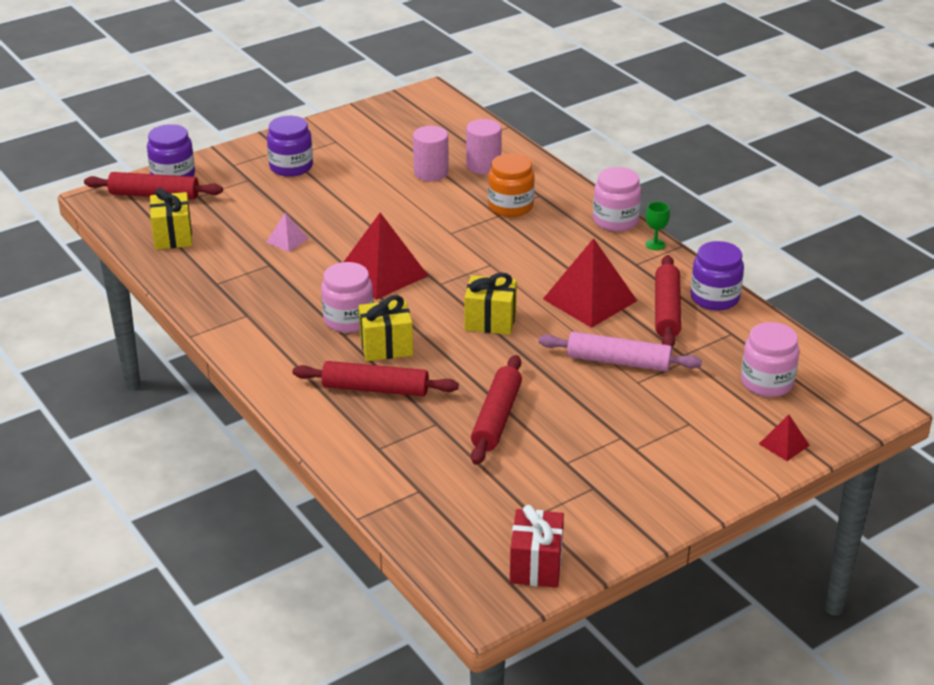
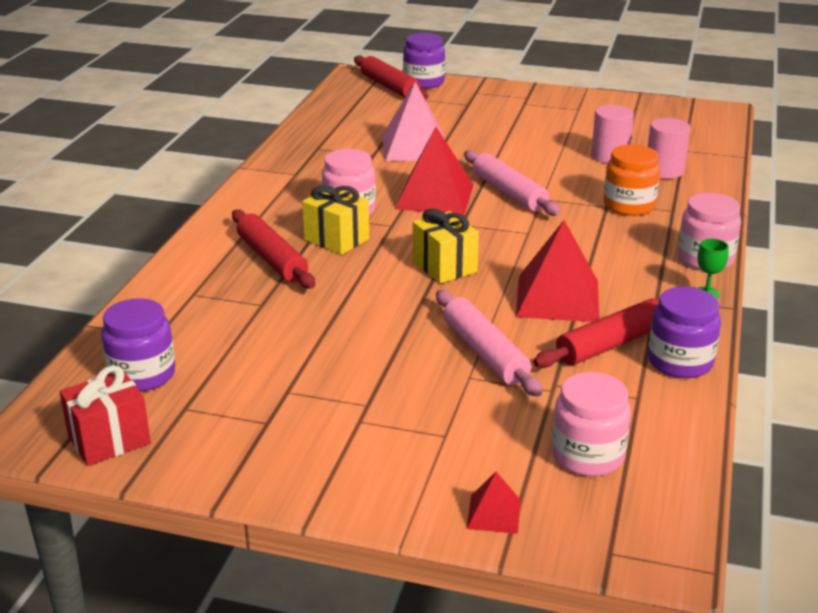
camera: 50 degrees right, 5 degrees down
yellow gift [150,188,192,250] -> none
pink pyramid [266,213,309,252] -> pink pyramid [382,82,445,161], size x2.10
purple jar [267,116,313,177] -> purple jar moved to [101,298,175,392]
red rolling pin [471,355,522,465] -> none
none -> pink rolling pin [464,150,561,216]

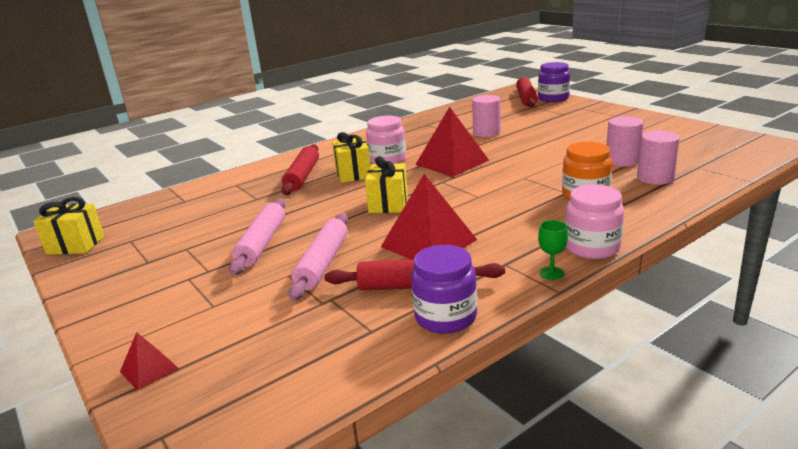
camera: 40 degrees right, 5 degrees down
red gift [59,365,151,466] -> yellow gift [33,197,104,255]
purple jar [101,298,175,392] -> none
pink pyramid [382,82,445,161] -> pink cylinder [472,95,501,137]
pink rolling pin [464,150,561,216] -> pink rolling pin moved to [229,198,286,275]
pink jar [552,372,631,476] -> none

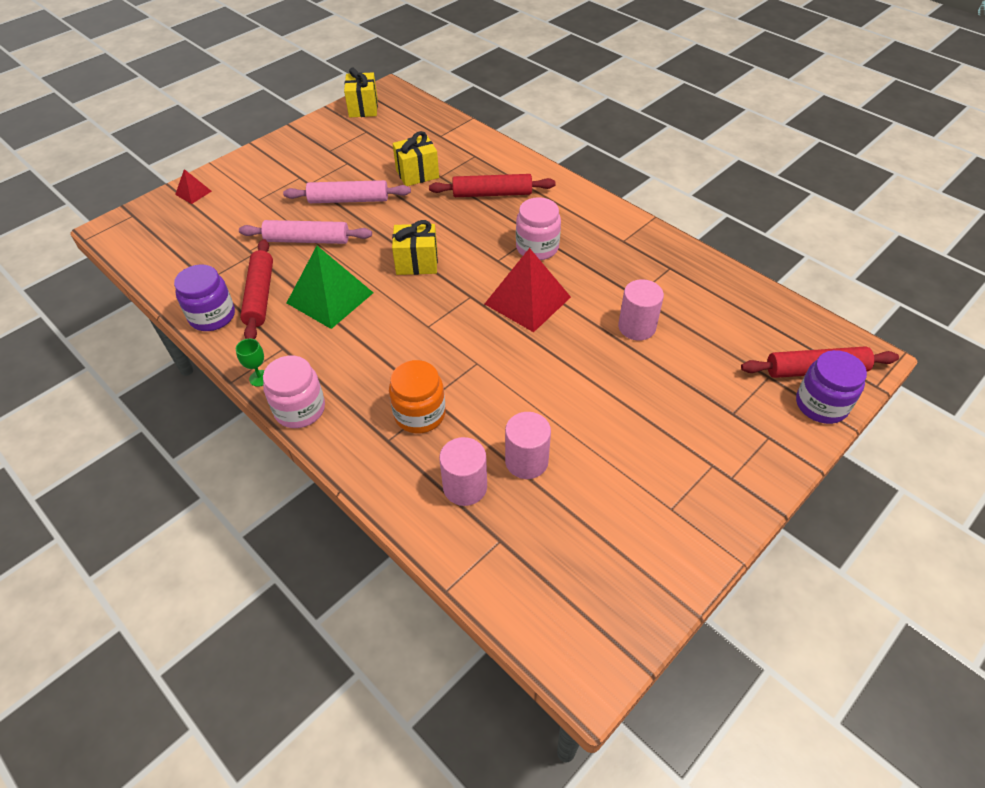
camera: 80 degrees right, 25 degrees up
yellow gift [332,132,371,183] -> yellow gift moved to [393,131,439,186]
red pyramid [381,174,477,259] -> green pyramid [287,246,374,329]

